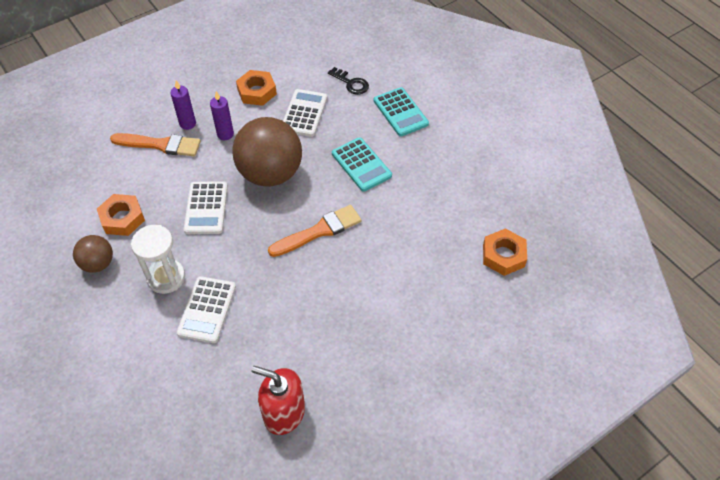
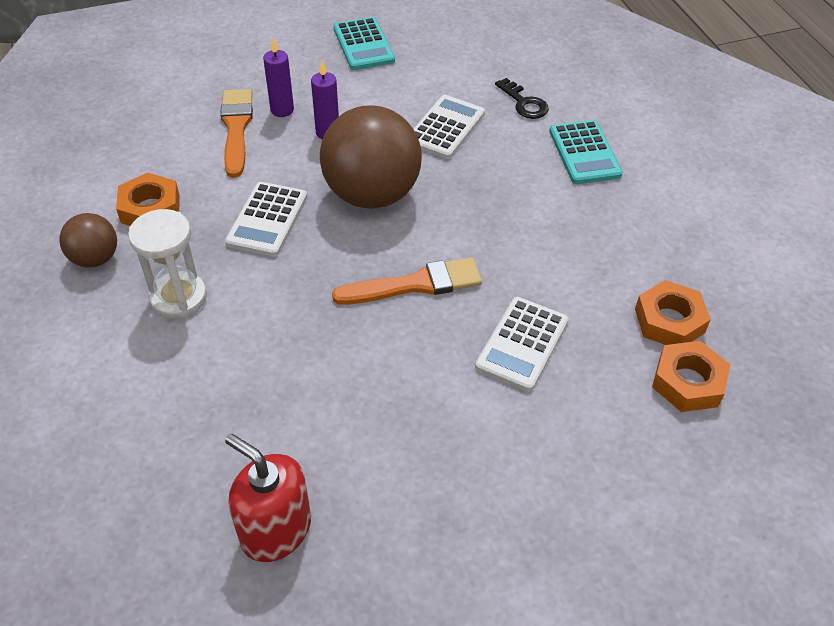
camera: 15 degrees right, 5 degrees down
orange brush [110,133,201,156] -> orange brush turned 120 degrees counterclockwise [220,89,253,178]
white calculator [177,276,236,343] -> white calculator moved to [475,297,568,392]
orange nut [236,70,277,106] -> orange nut moved to [635,280,711,345]
turquoise calculator [332,137,392,192] -> turquoise calculator moved to [333,17,395,70]

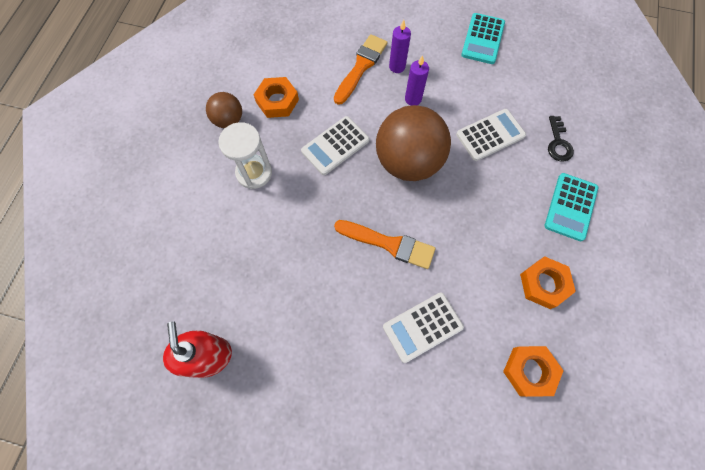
camera: 35 degrees right, 20 degrees up
orange nut [652,341,730,412] -> orange nut moved to [520,256,576,309]

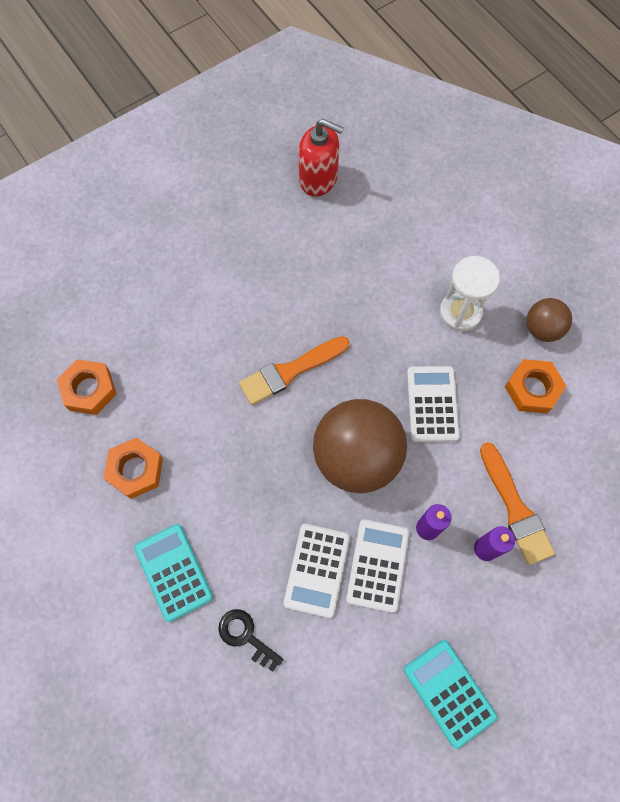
camera: 130 degrees right, 0 degrees up
white calculator [383,292,464,363] -> white calculator moved to [346,519,409,613]

